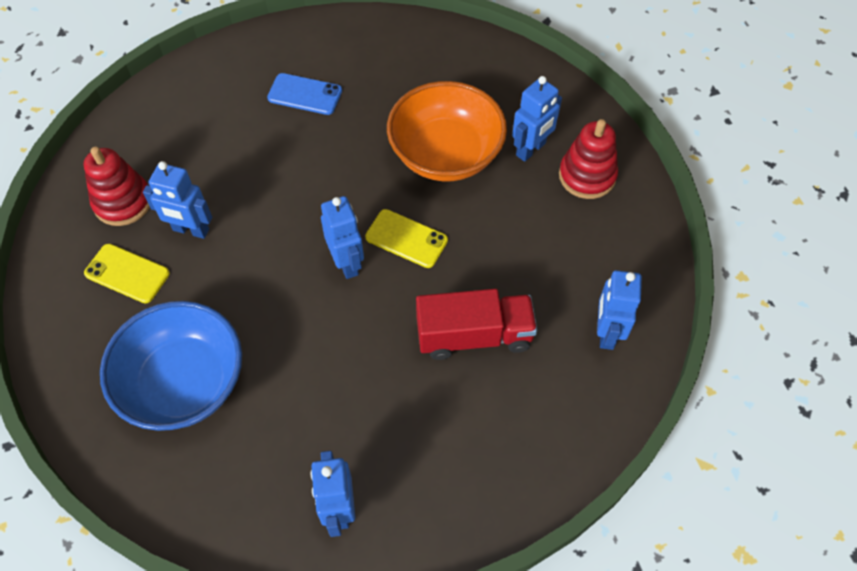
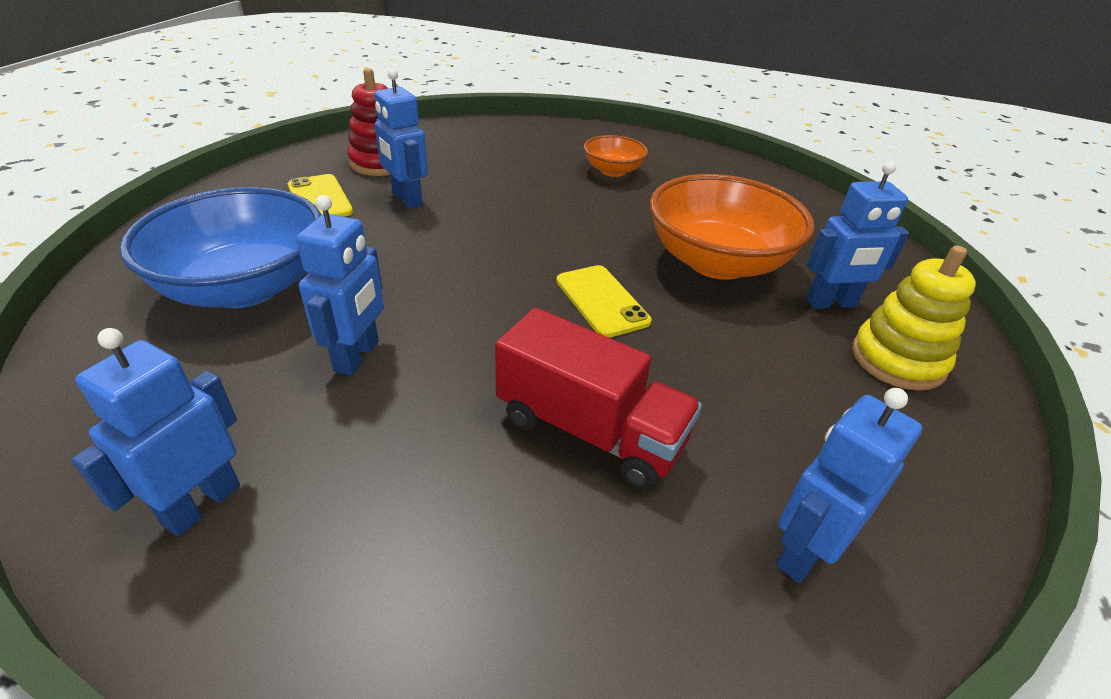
camera: 35 degrees right, 20 degrees down
blue phone [267,73,342,115] -> orange bowl [584,135,648,177]
blue robot [321,196,364,279] -> blue robot moved to [296,195,384,376]
red stacking toy [559,119,618,199] -> yellow stacking toy [852,246,976,390]

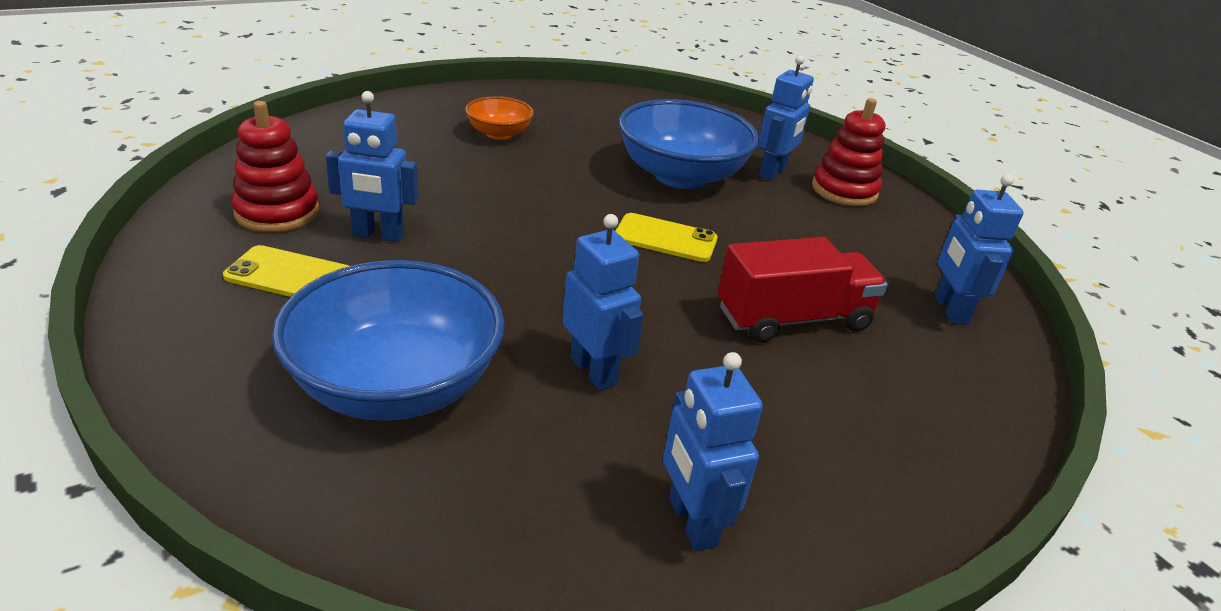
camera: 50 degrees left, 5 degrees down
orange bowl [650,174,815,280] -> blue bowl [619,99,759,189]
yellow stacking toy [852,246,976,390] -> red stacking toy [812,98,885,206]

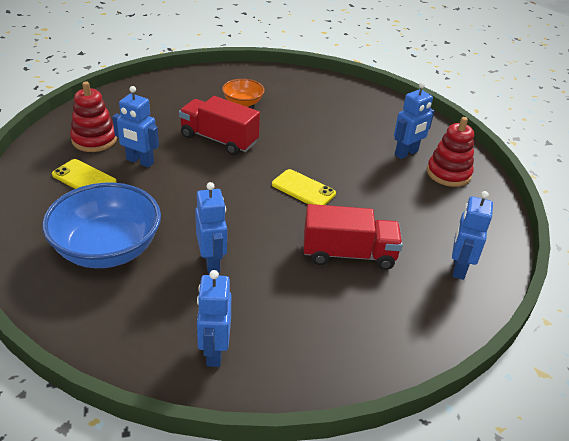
camera: 20 degrees right, 5 degrees up
blue bowl [619,99,759,189] -> none
none -> red truck [179,96,260,155]

